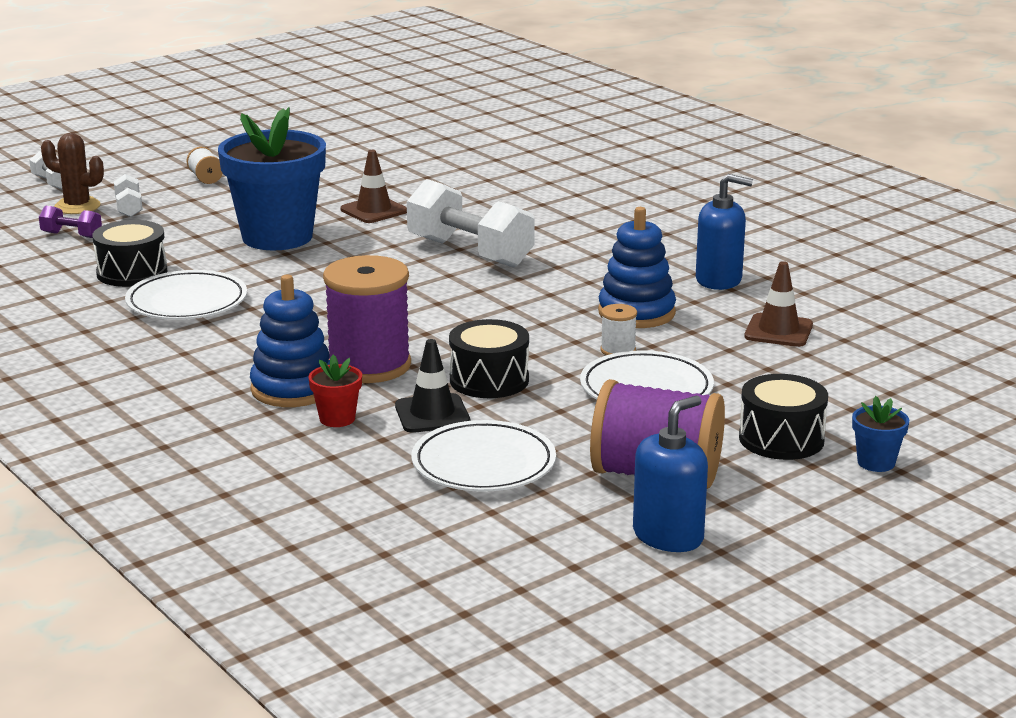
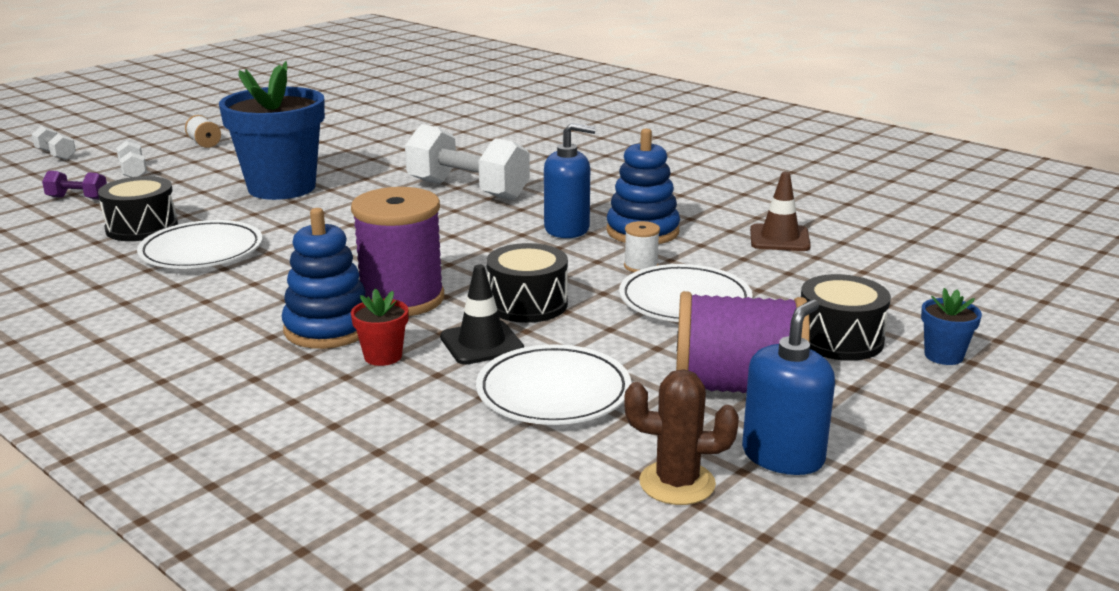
camera: 10 degrees left, 0 degrees up
brown cactus [41,133,104,214] -> brown cactus moved to [624,369,739,505]
brown traffic cone [341,150,407,223] -> none
blue soap dispenser [696,174,753,290] -> blue soap dispenser moved to [544,123,596,238]

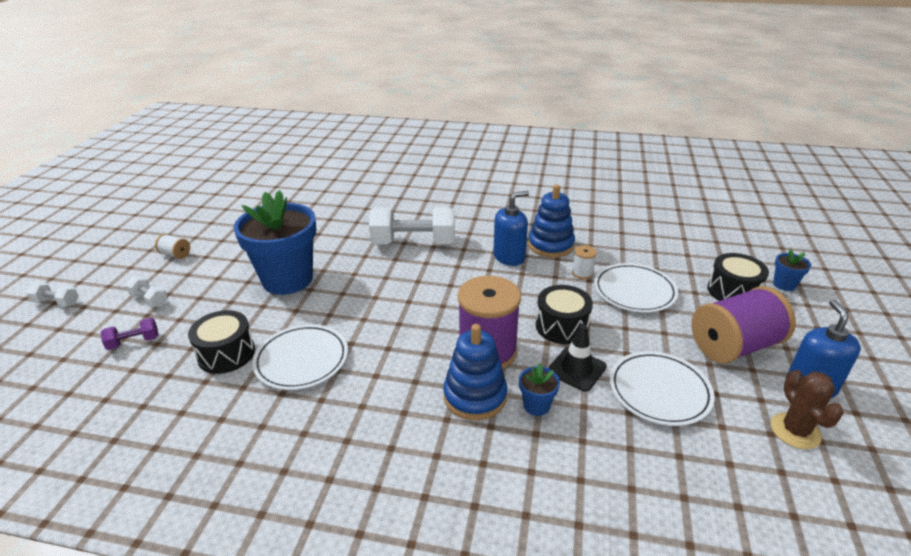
camera: 30 degrees left, 10 degrees up
red flower pot [351,288,409,366] -> blue flower pot [519,363,560,416]
brown cactus [624,369,739,505] -> brown cactus turned 75 degrees counterclockwise [771,370,844,449]
brown traffic cone [750,172,811,251] -> none

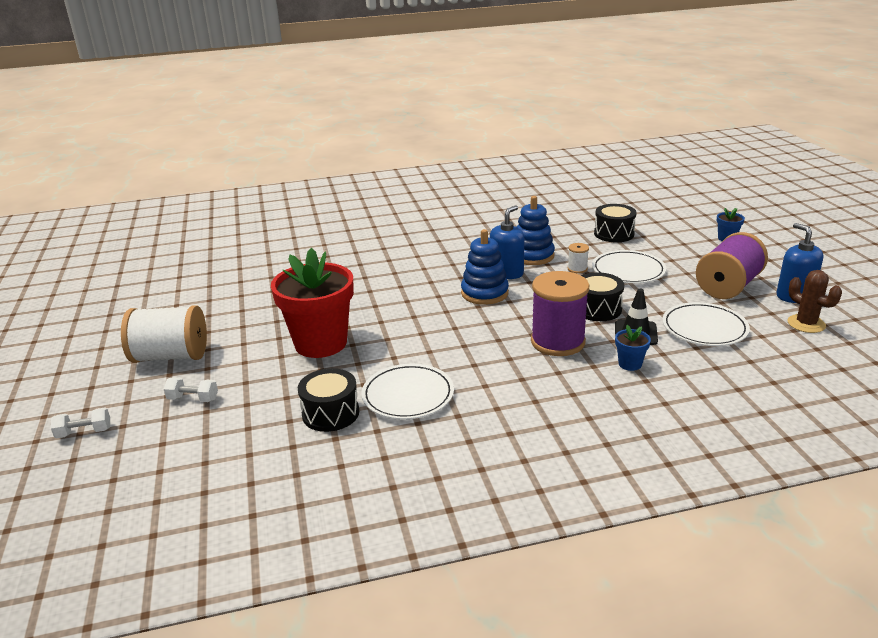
camera: 25 degrees left, 5 degrees down
purple dumbbell [101,318,159,350] -> none
white spool [155,234,190,259] -> white spool [121,305,207,363], size x2.31
blue flower pot [234,190,316,295] -> red flower pot [271,248,354,358]
white dumbbell [369,207,454,244] -> none
blue stacking toy [443,324,507,420] -> blue stacking toy moved to [461,229,509,305]
black drum [707,253,769,301] -> black drum moved to [594,204,637,242]

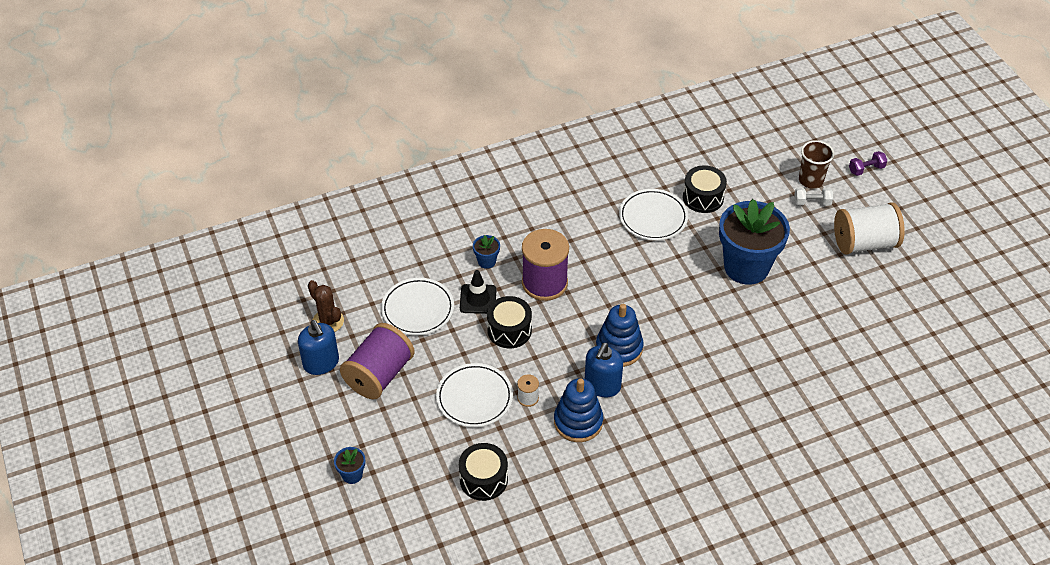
camera: 170 degrees right, 20 degrees up
white dumbbell [51,407,110,438] -> purple dumbbell [849,151,887,176]
red flower pot [271,248,354,358] -> blue flower pot [719,199,790,285]
none -> brown cup [799,140,834,189]

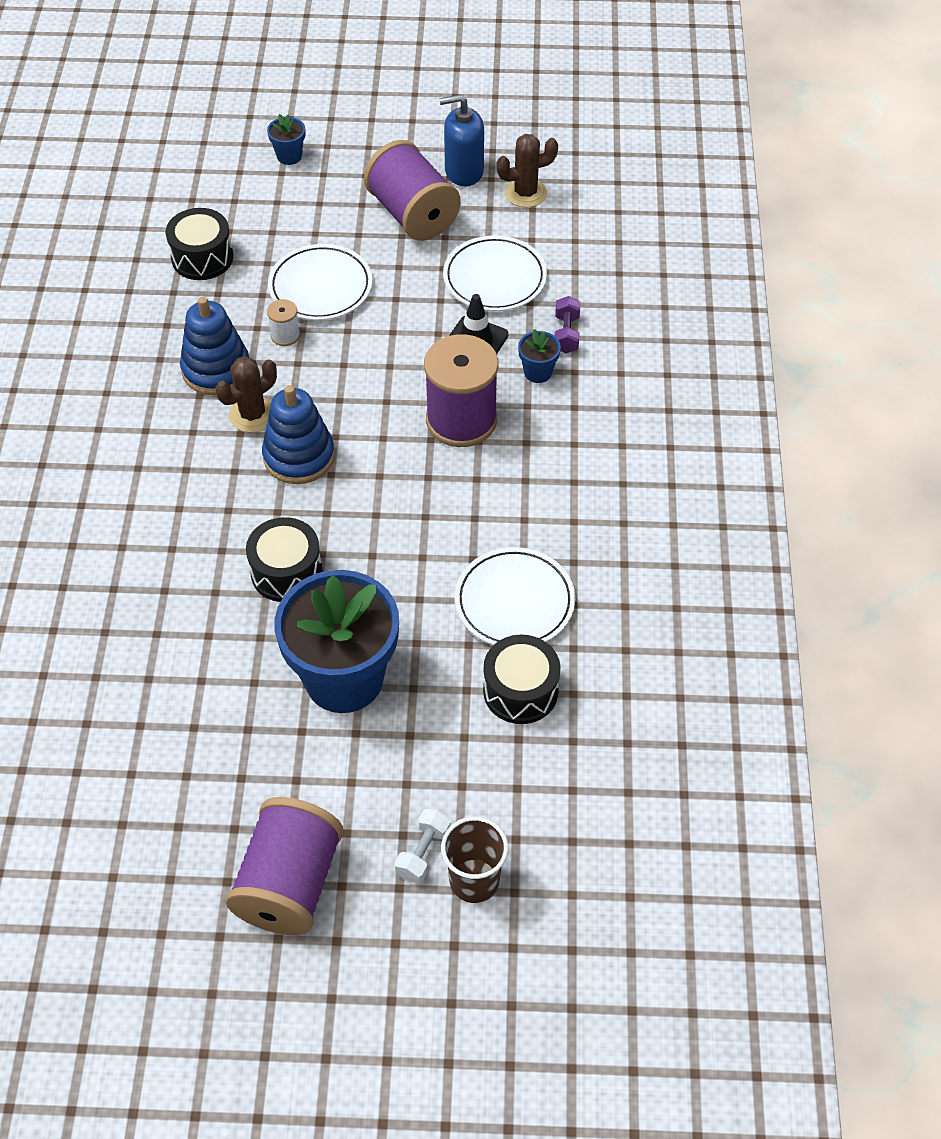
camera: 115 degrees right, 5 degrees up
black drum [487,296,532,348] -> black drum moved to [246,517,323,602]
blue soap dispenser [585,343,623,397] -> brown cactus [216,356,277,433]
white spool [834,202,905,255] -> purple spool [226,797,344,935]
purple dumbbell [849,151,887,176] -> purple dumbbell moved to [555,296,580,354]

